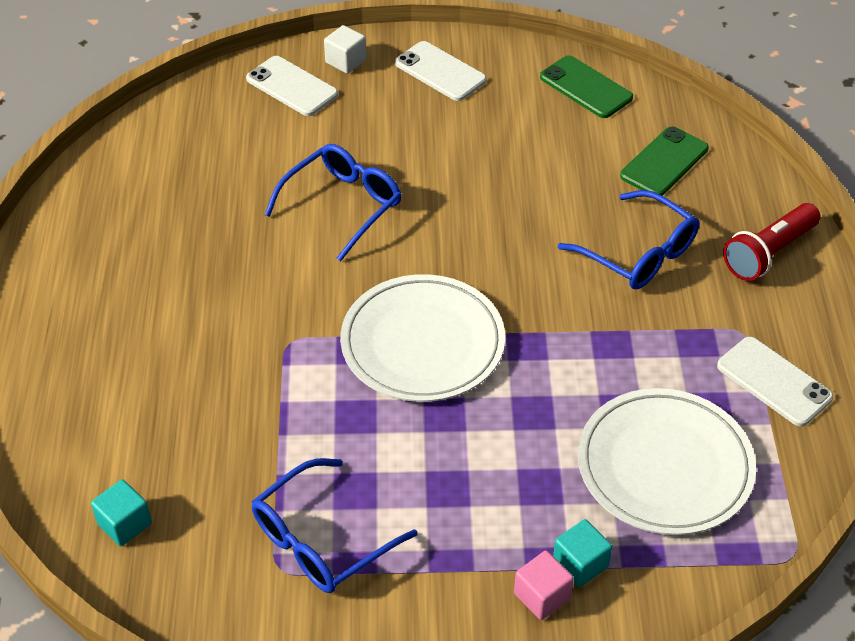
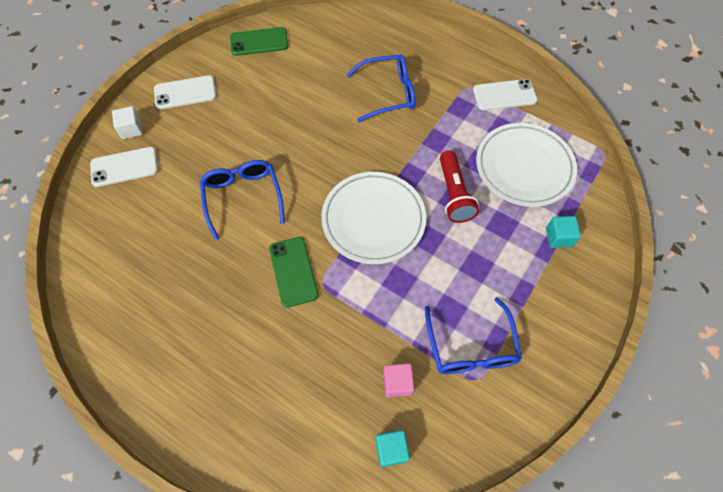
camera: 55 degrees left, 15 degrees up
pink cube [514,551,574,620] -> pink cube moved to [383,363,414,397]
green phone [620,127,709,196] -> green phone moved to [269,237,318,308]
red flashlight [723,203,820,281] -> red flashlight moved to [440,150,479,223]

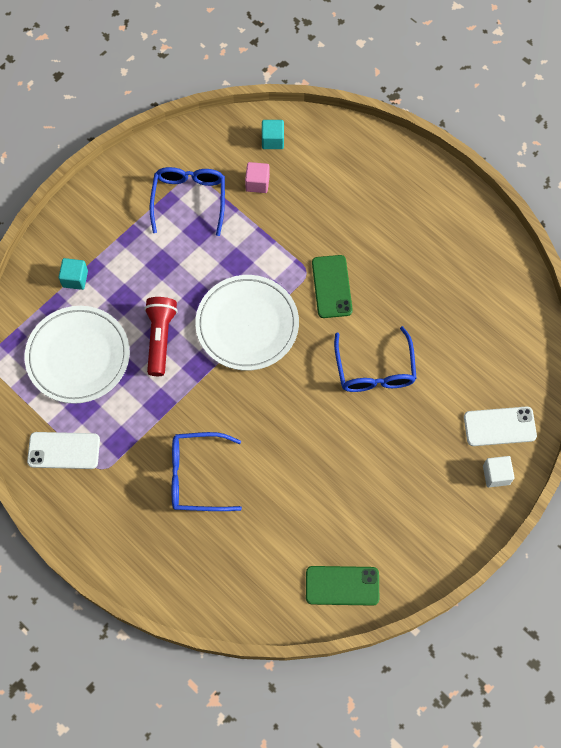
camera: 170 degrees left, 5 degrees up
white phone [154,75,216,109] -> none

